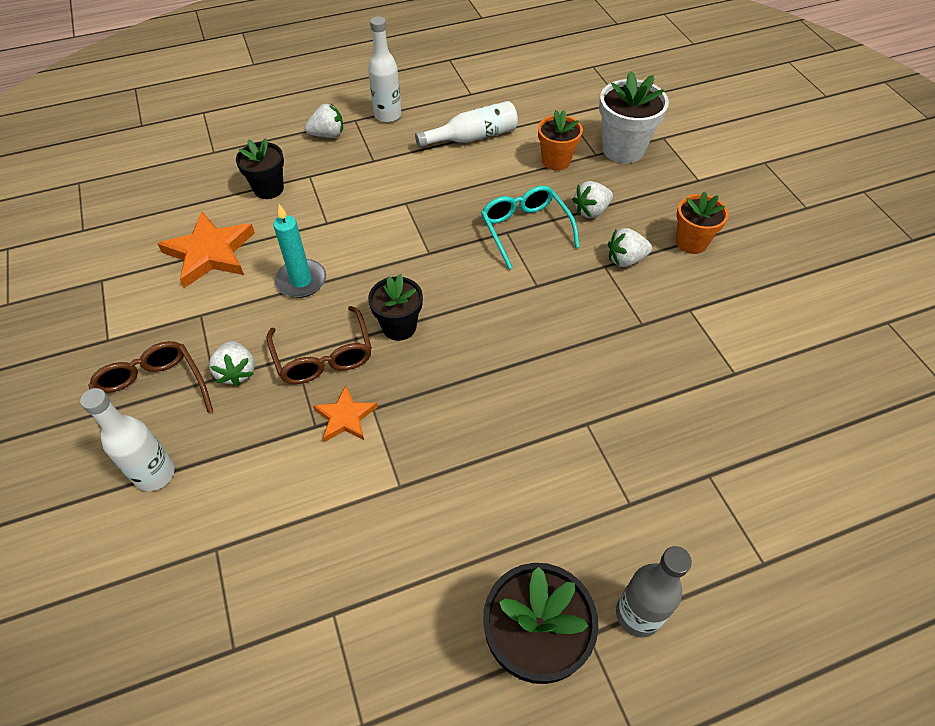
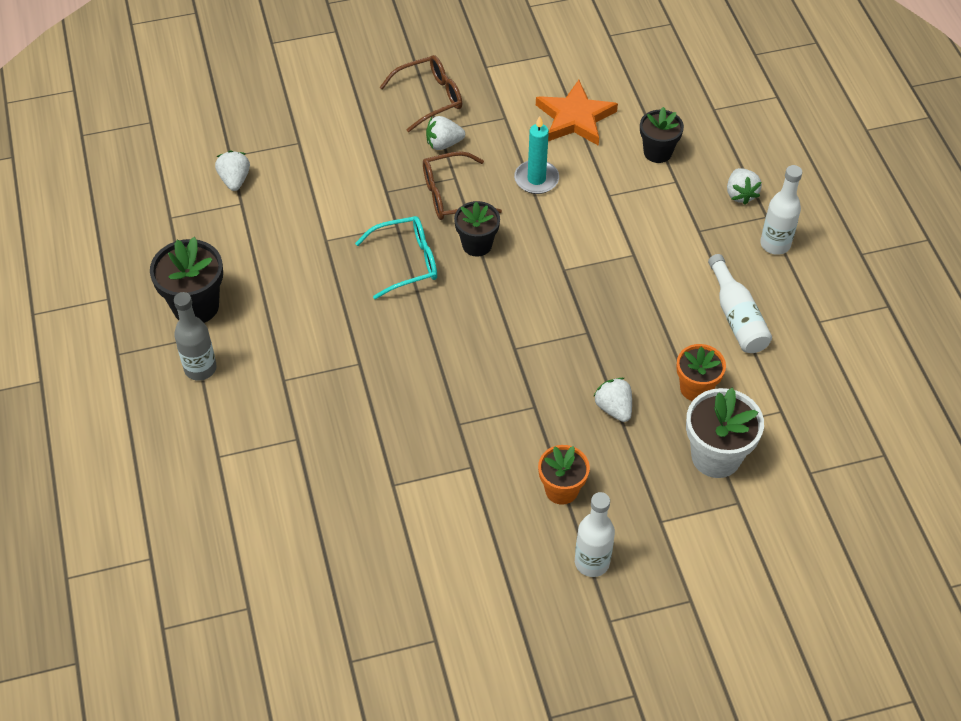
camera: 95 degrees right, 0 degrees up
white bottle [80,388,175,491] -> white bottle moved to [575,492,615,577]
orange star [313,385,378,442] -> none
turquoise glasses [481,185,579,269] -> turquoise glasses moved to [355,216,437,299]
white strawberry [608,228,652,267] -> white strawberry moved to [215,151,250,191]

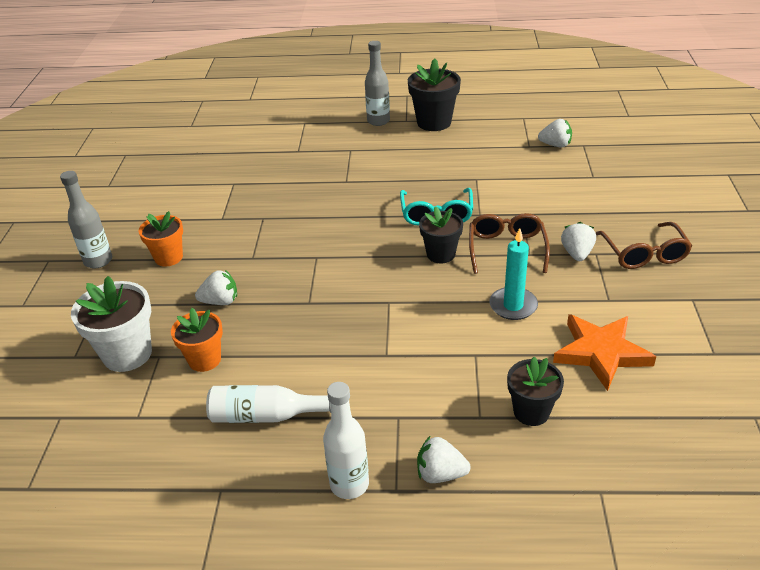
camera: 110 degrees right, 15 degrees down
white bottle [575,492,615,577] -> grey bottle [60,171,112,268]

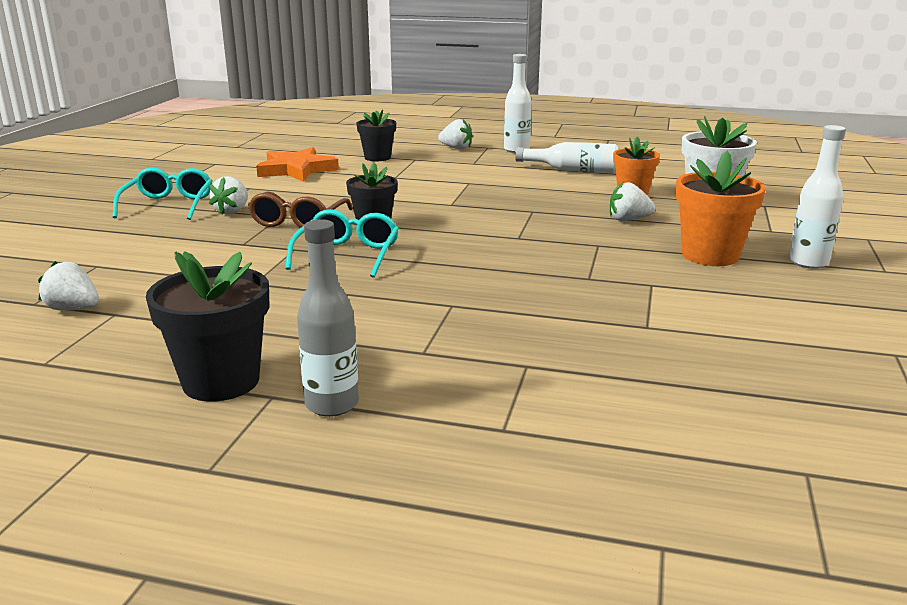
camera: 170 degrees left, 15 degrees down
grey bottle [60,171,112,268] -> white bottle [789,125,846,269]
orange flower pot [139,211,183,267] -> orange flower pot [676,151,766,266], size x1.51
turquoise candle [489,228,538,320] -> none
brown glasses [596,222,692,269] -> turquoise glasses [113,167,212,220]

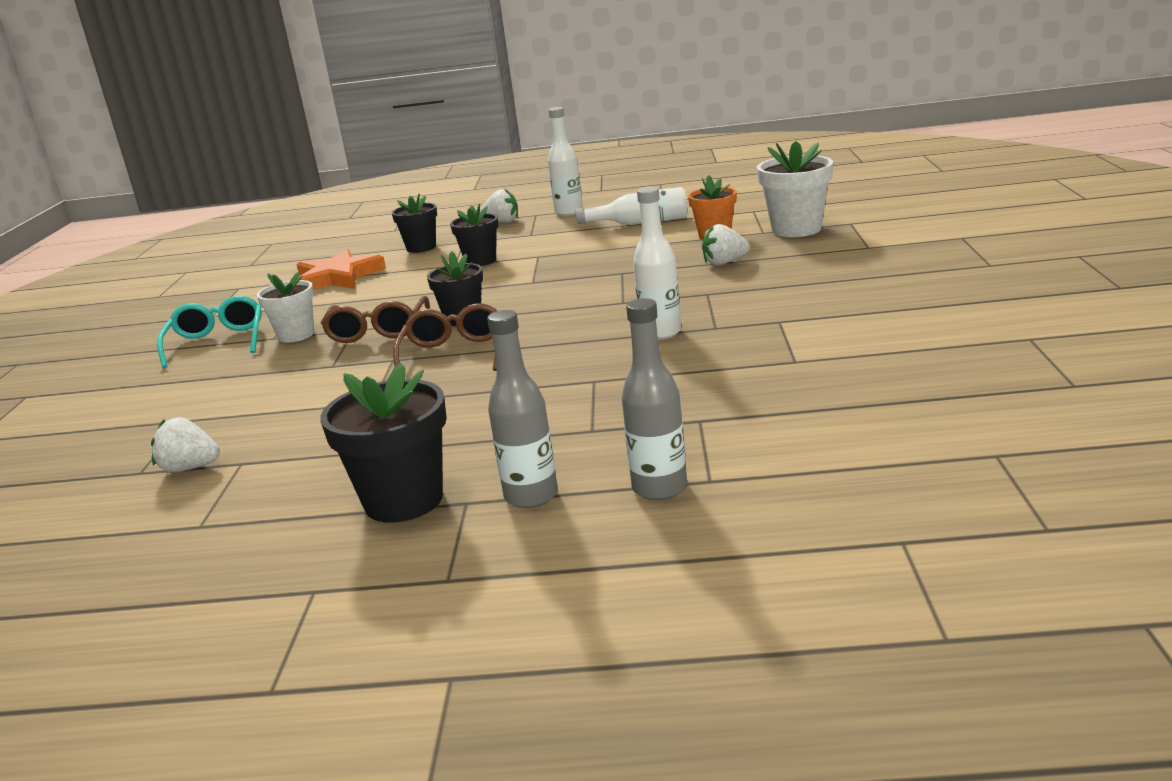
camera: 10 degrees left, 0 degrees up
white strawberry [209,176,248,215] -> white flower pot [256,272,314,343]
turquoise glasses [285,209,399,278] -> brown glasses [393,303,497,371]
orange flower pot [676,151,766,266] -> none
white bottle [789,125,846,269] -> white bottle moved to [633,186,681,340]
none -> black flower pot [450,204,498,266]
none -> grey bottle [622,298,687,500]

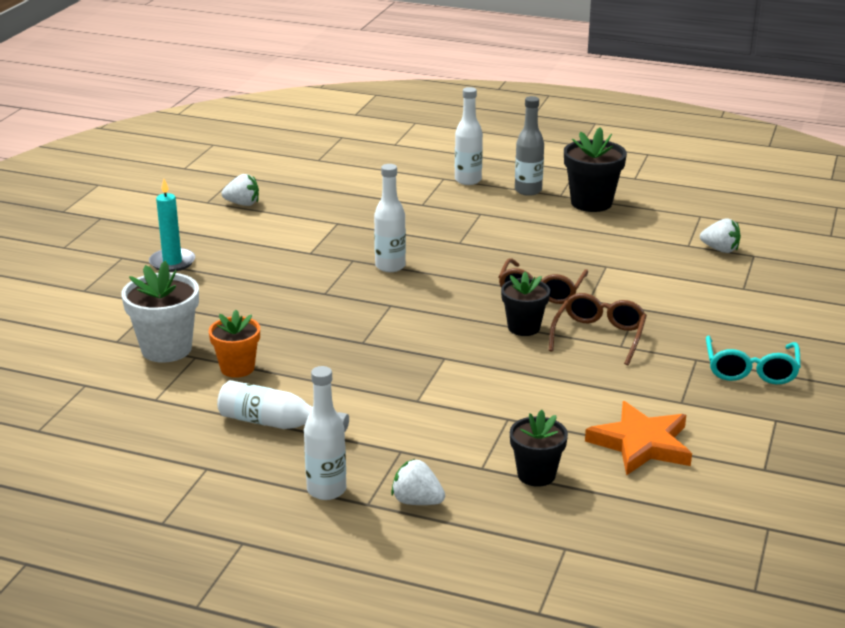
camera: 165 degrees left, 5 degrees up
white flower pot [256,272,314,343] -> none
black flower pot [450,204,498,266] -> none
grey bottle [622,298,687,500] -> white bottle [455,87,483,185]
white strawberry [702,224,750,266] -> white strawberry moved to [222,174,259,206]
none -> turquoise candle [149,179,195,272]

